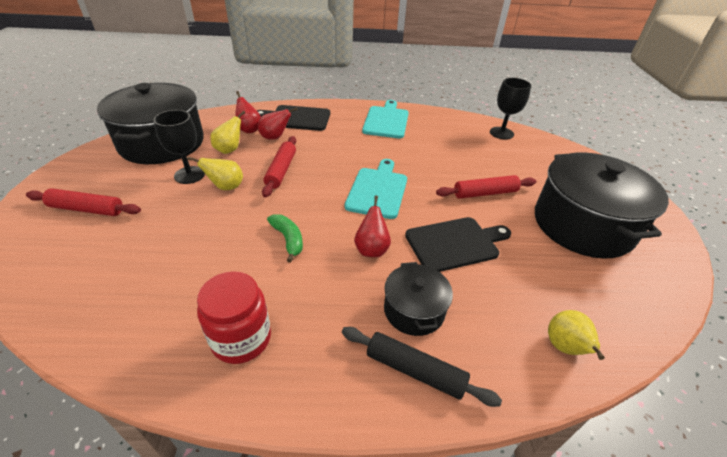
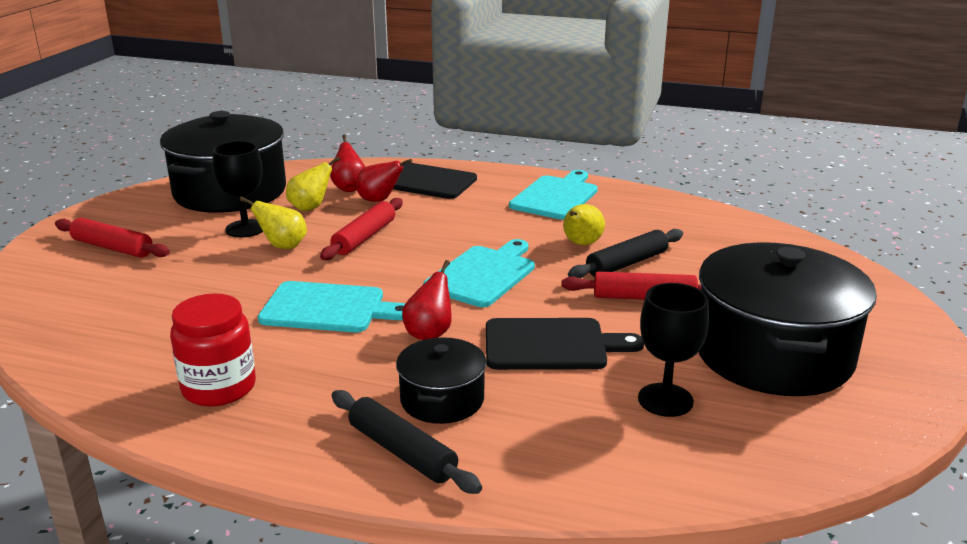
camera: 20 degrees right, 15 degrees down
green banana [267,214,303,263] -> turquoise cutting board [258,281,406,332]
black goblet [490,78,531,140] -> black goblet moved to [638,283,709,417]
yellow pear [548,310,605,360] -> yellow pear moved to [563,204,605,245]
none -> black rolling pin [568,229,683,278]

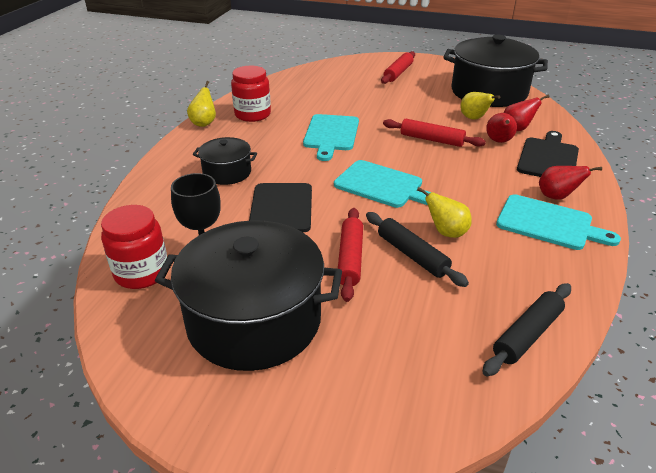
camera: 90 degrees right, 10 degrees up
black goblet [212,141,263,238] -> none
yellow pear [240,197,307,249] -> yellow pear moved to [187,81,216,127]
black rolling pin [331,390,482,494] -> black rolling pin moved to [482,283,571,376]
red pear [402,260,452,340] -> red pear moved to [539,166,602,200]
none -> red jar [101,205,167,289]

